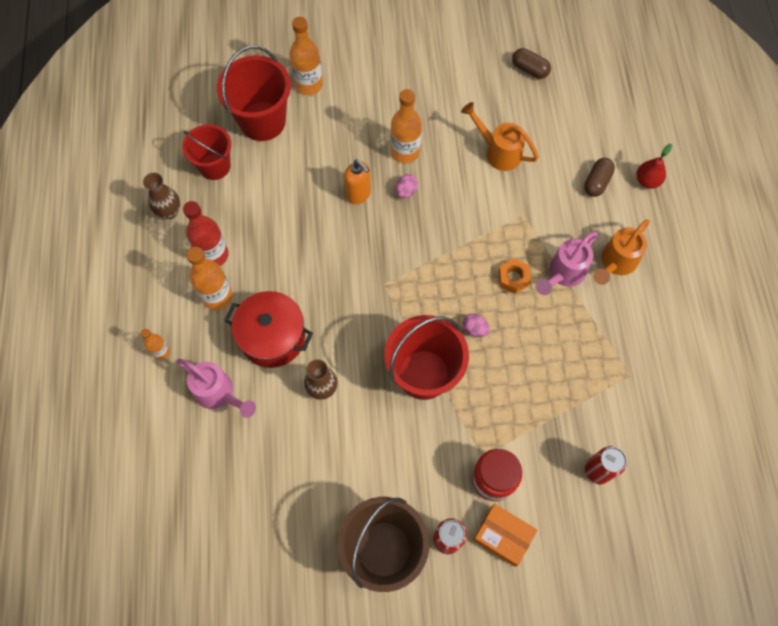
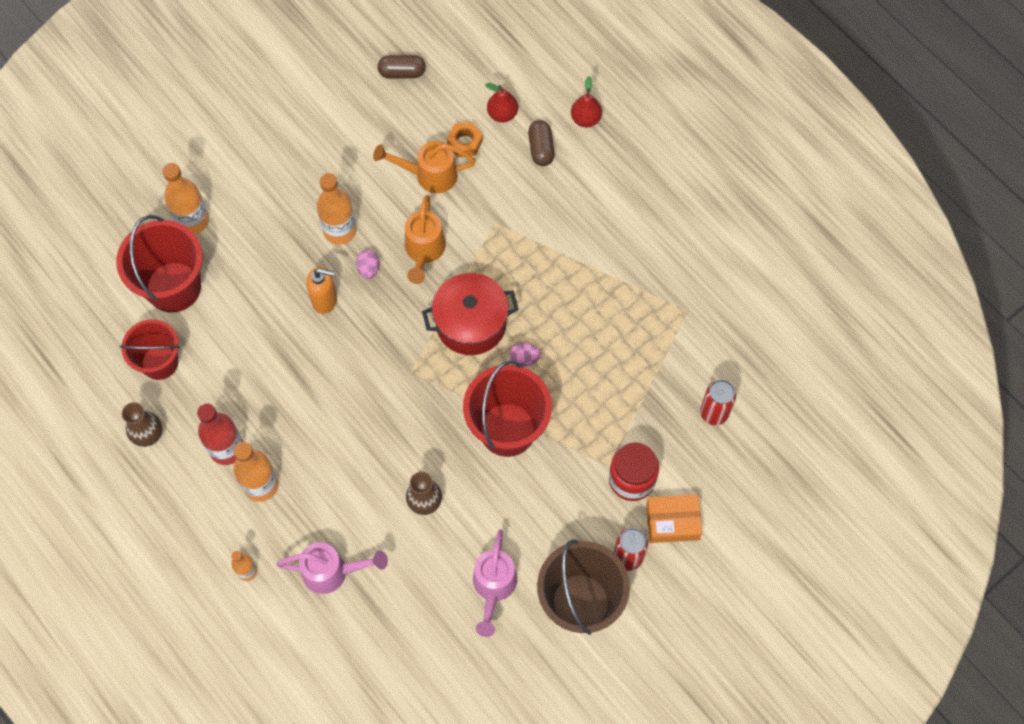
camera: 35 degrees left, 0 degrees up
red pot [224,291,313,368] -> red pot moved to [422,273,519,355]
orange nut [498,258,531,294] -> orange nut moved to [447,122,483,157]
pink watering can [536,232,598,295] -> pink watering can moved to [473,529,517,637]
orange watering can [593,219,650,285] -> orange watering can moved to [405,195,446,284]
none -> red pear [485,83,518,123]

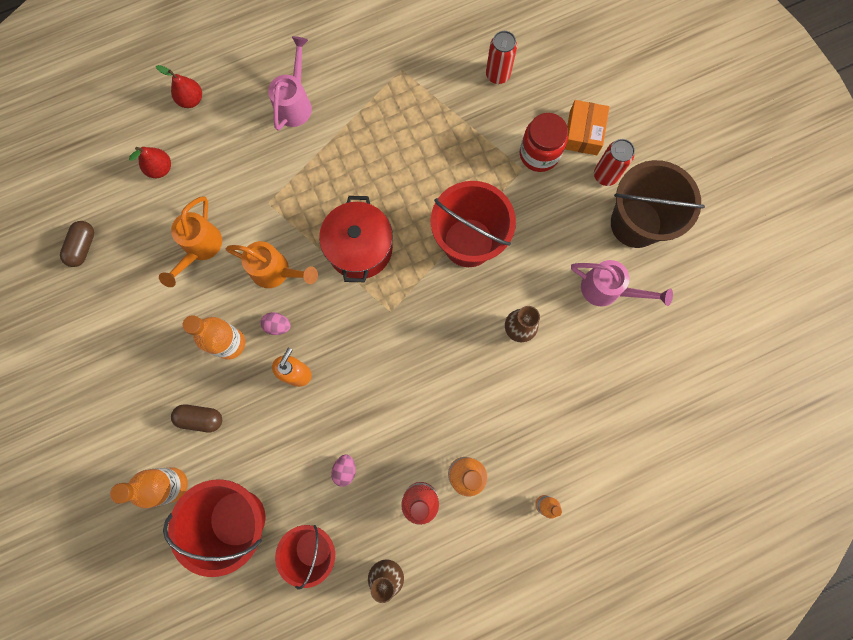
camera: 75 degrees left, 10 degrees up
pink watering can [276,542,388,594] -> pink watering can moved to [268,36,312,131]
orange nut [447,122,483,157] -> none
pink egg [509,343,541,367] -> pink egg moved to [331,454,356,487]
brown capsule [528,120,555,166] -> brown capsule moved to [171,404,222,432]

